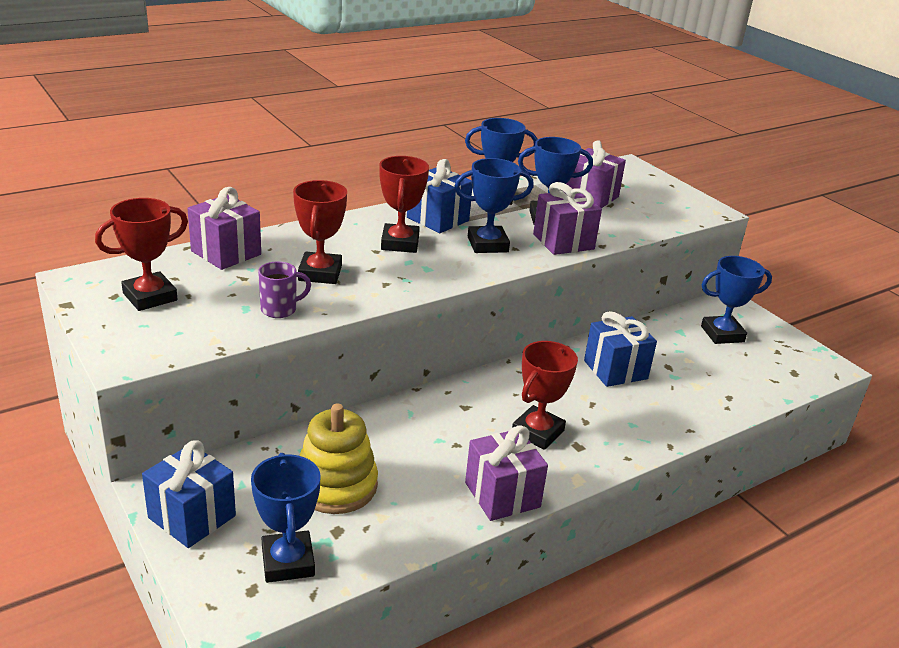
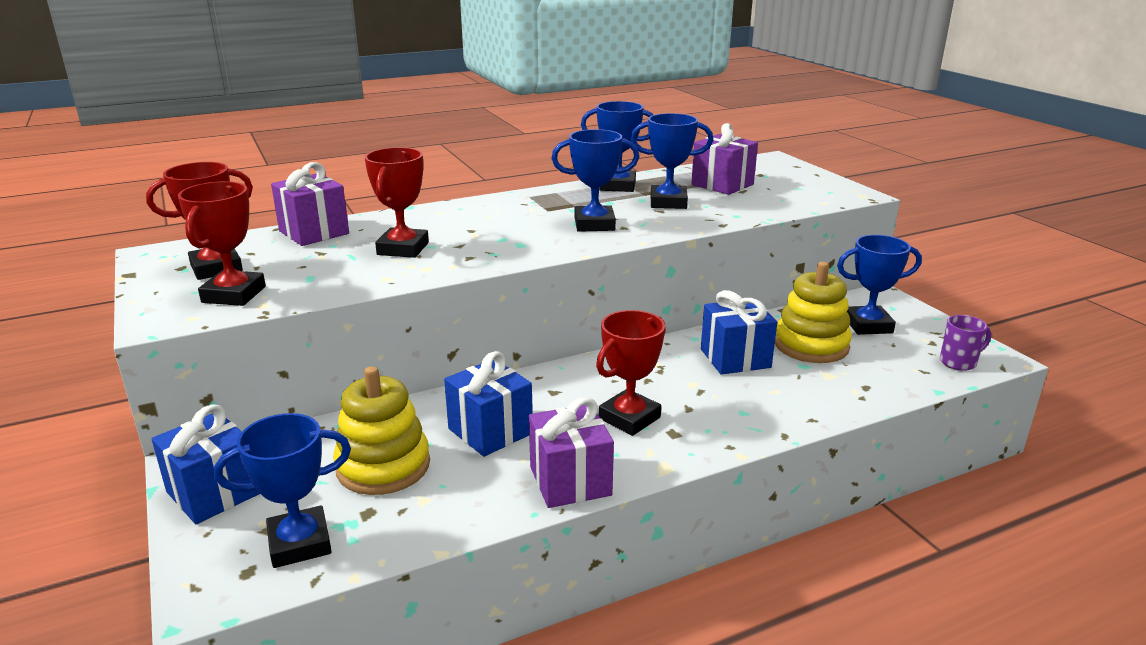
camera: 10 degrees right, 5 degrees down
blue trophy [251,453,320,583] -> blue trophy turned 75 degrees clockwise [214,413,351,568]
purple mug [258,261,311,318] -> purple mug moved to [940,315,991,371]
red trophy [379,156,429,253] -> red trophy moved to [178,181,266,306]
blue gift [407,159,472,233] -> blue gift moved to [444,351,533,457]
purple gift [533,182,602,255] -> none
none -> yellow stacking toy [775,262,852,363]

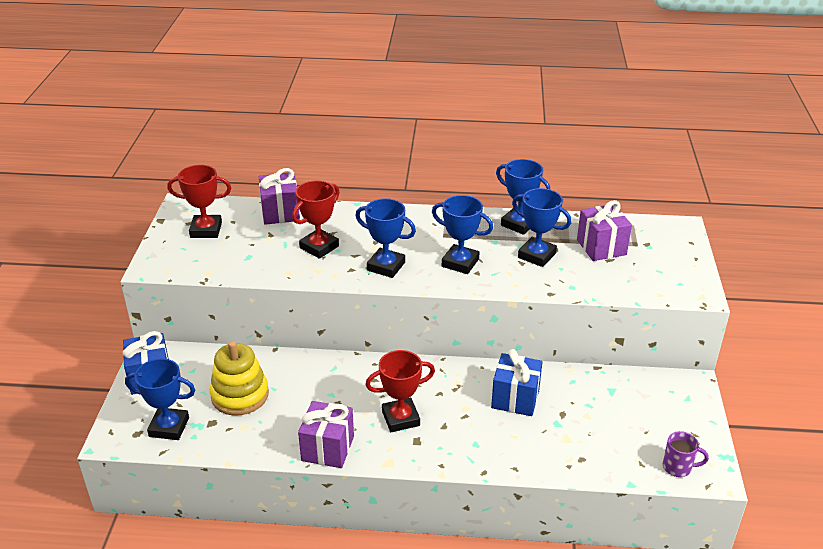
camera: 30 degrees right, 10 degrees up
red trophy [178,181,266,306] -> none
blue gift [444,351,533,457] -> none
yellow stacking toy [775,262,852,363] -> none
blue trophy [837,235,922,335] -> blue trophy moved to [355,198,416,278]

